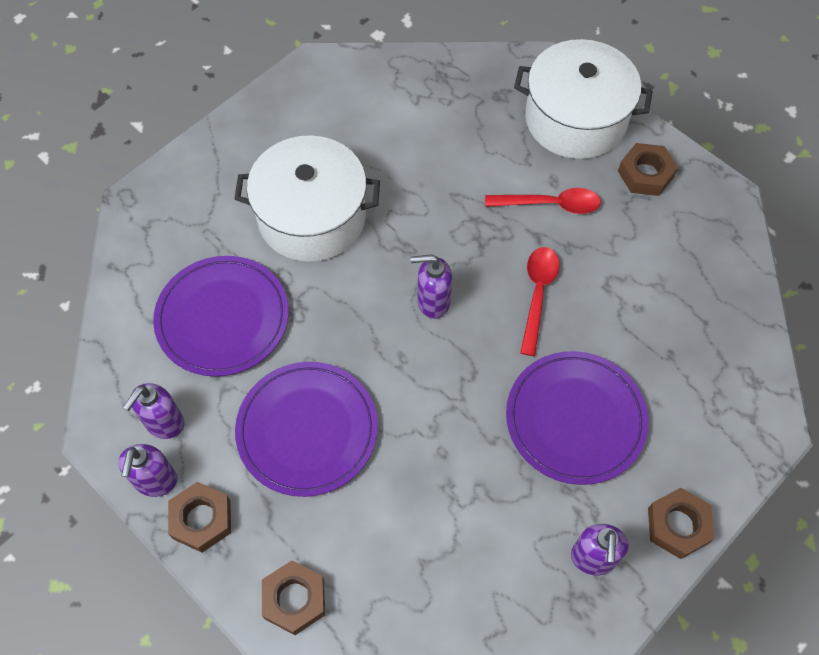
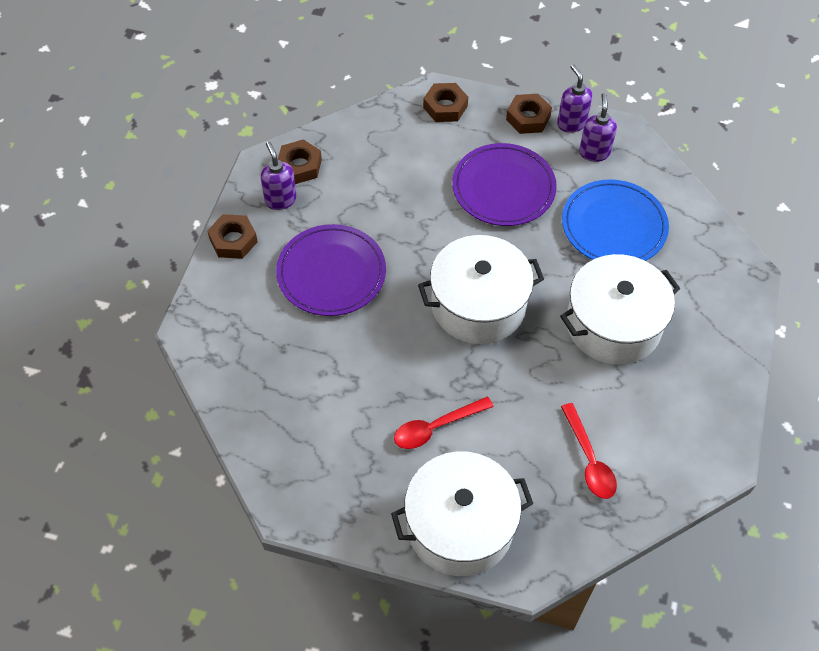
camera: 150 degrees right, 5 degrees down
purple plate [153,256,289,377] -> blue plate [562,179,669,261]
purple soap dispenser [411,254,452,319] -> white pot [418,235,544,344]
red spoon [520,247,560,356] -> red spoon moved to [561,403,617,499]
brown nut [618,143,678,196] -> brown nut moved to [278,139,322,184]

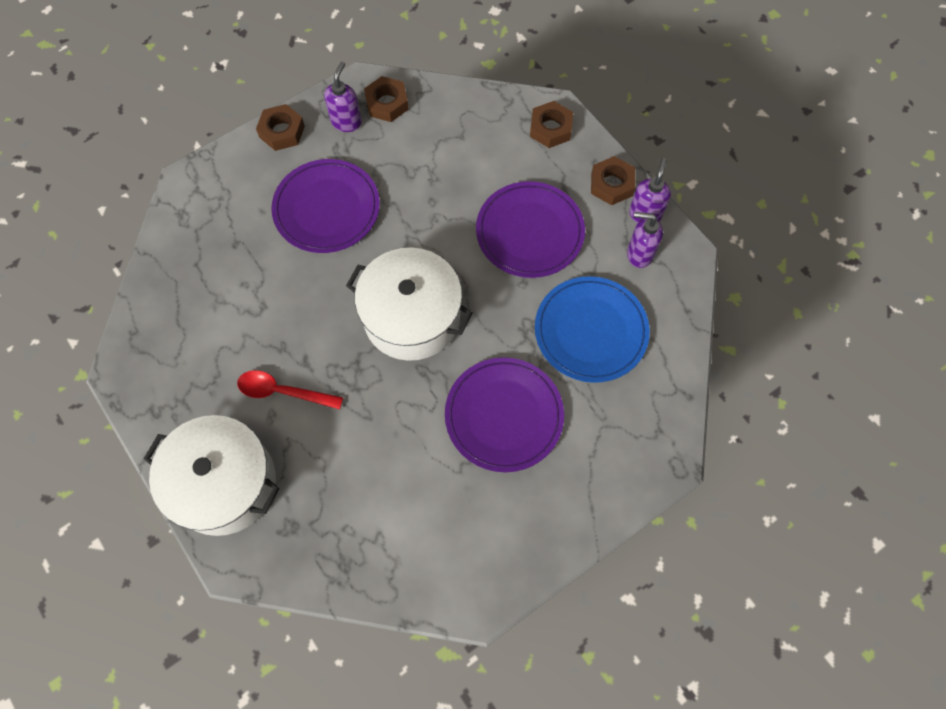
camera: 40 degrees right, 10 degrees up
white pot [560,254,680,365] -> purple plate [445,357,564,472]
red spoon [561,403,617,499] -> none
purple soap dispenser [579,93,617,162] -> purple soap dispenser turned 120 degrees counterclockwise [627,212,663,268]

